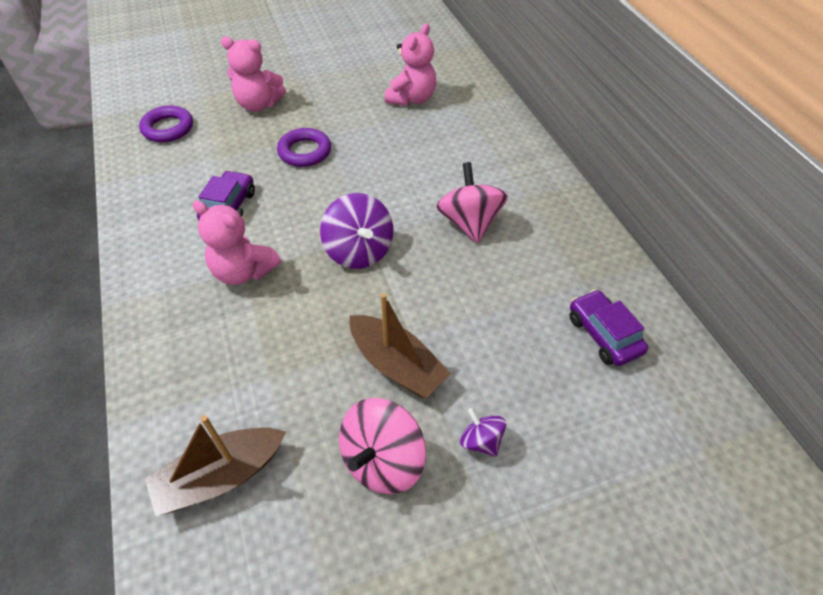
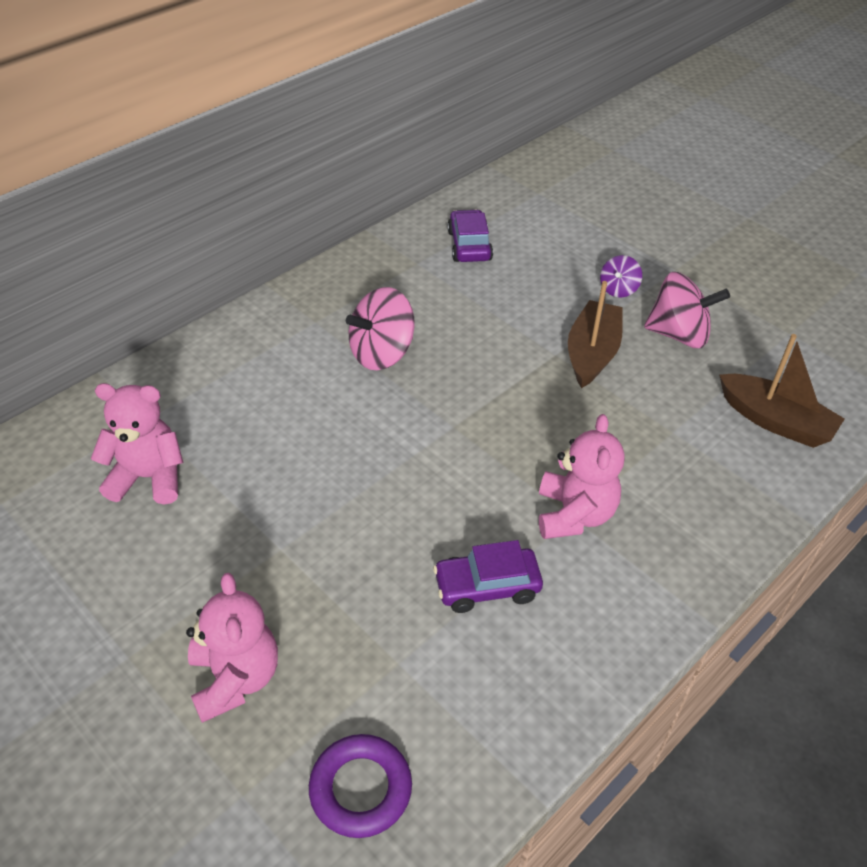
camera: 115 degrees left, 5 degrees down
purple ring [277,128,331,167] -> none
purple spinning top [320,193,393,269] -> none
purple car [569,289,648,366] -> purple car turned 135 degrees clockwise [447,209,493,262]

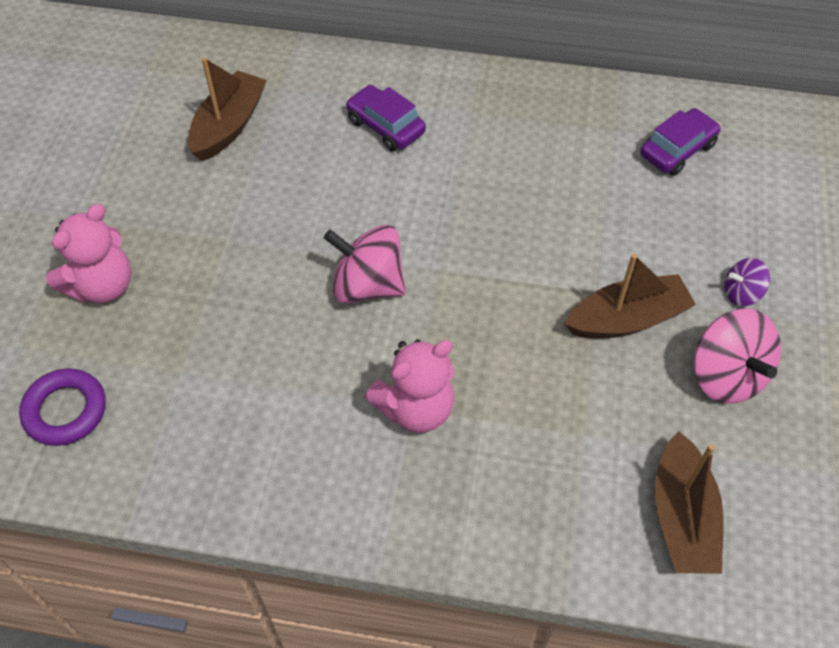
camera: 55 degrees right, 10 degrees up
pink teddy bear [91,383,183,505] -> brown boat [188,57,267,161]
pink spinning top [346,287,415,370] -> pink spinning top moved to [324,225,406,303]
purple car [433,540,543,613] -> purple car moved to [346,85,426,151]

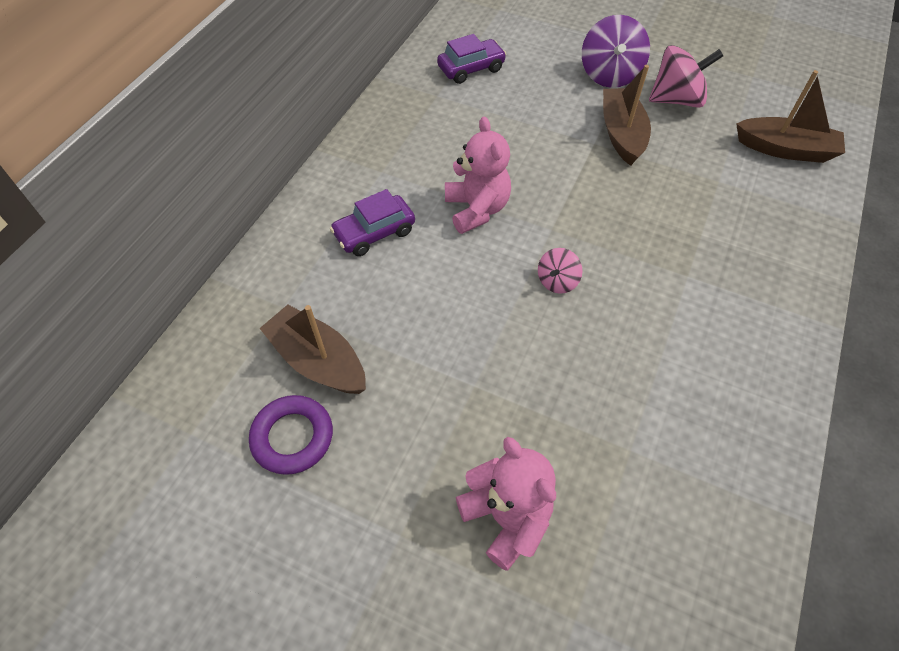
camera: 75 degrees left, 0 degrees up
purple ring [19,368,106,446] -> purple ring moved to [249,395,333,475]
pink spinning top [324,225,406,303] -> pink spinning top [538,248,582,294], size x0.54
pink teddy bear [365,339,455,433] -> pink teddy bear moved to [445,116,511,234]
purple car [640,108,721,176] -> purple car turned 90 degrees clockwise [437,34,506,84]
purple spinning top [724,258,770,306] -> purple spinning top [582,15,650,88], size x1.84

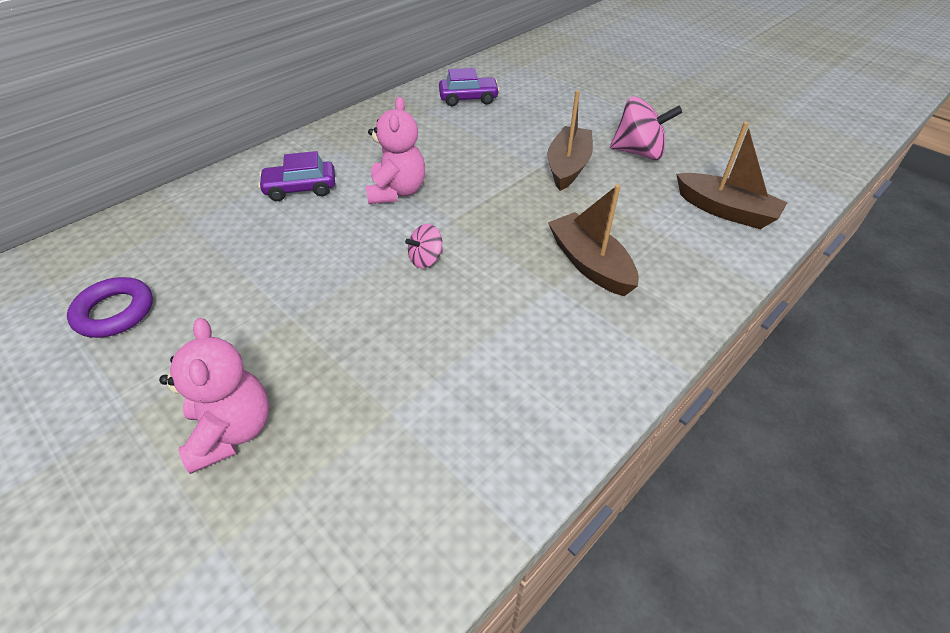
camera: 20 degrees right, 10 degrees down
brown boat [259,305,366,394] -> brown boat moved to [548,184,639,296]
purple spinning top [582,15,650,88] -> none

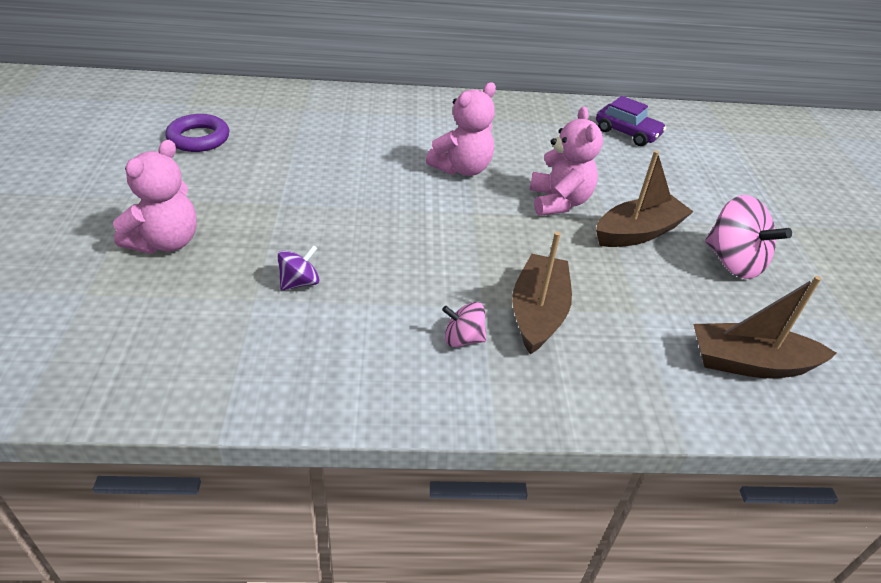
camera: 40 degrees right, 5 degrees down
purple car [258,151,335,201] -> none
pink spinning top [405,224,443,268] -> pink spinning top moved to [442,302,487,347]
brown boat [676,122,788,229] -> brown boat turned 105 degrees clockwise [693,276,836,378]
none -> purple spinning top [277,245,320,291]
none -> pink teddy bear [530,106,603,216]

